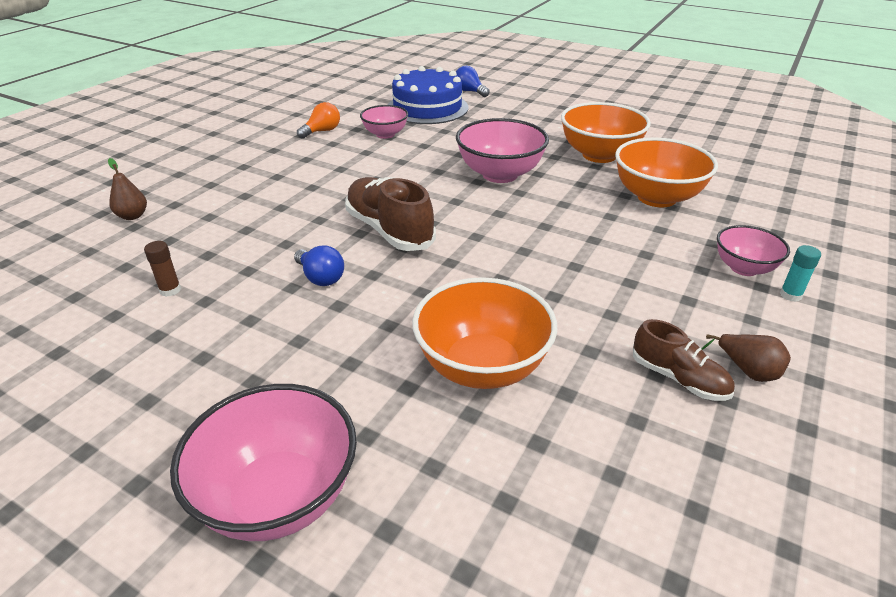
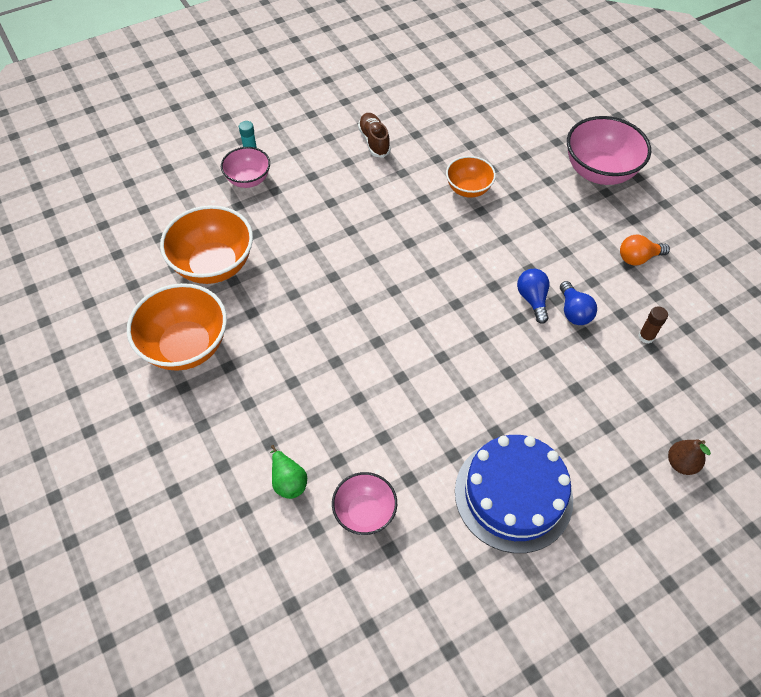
camera: 150 degrees left, 20 degrees up
orange light bulb [297,102,340,139] -> orange light bulb moved to [620,235,670,265]
brown shoe [345,177,436,251] -> none
blue cake [388,66,468,124] -> blue cake moved to [455,435,573,553]
orange bowl [412,277,557,389] -> orange bowl [446,156,496,198], size x0.59
blue light bulb [456,66,490,97] -> blue light bulb moved to [560,281,597,325]
pink bowl [456,118,549,183] -> none
brown pear [702,334,791,382] -> none
none -> green pear [270,445,307,499]

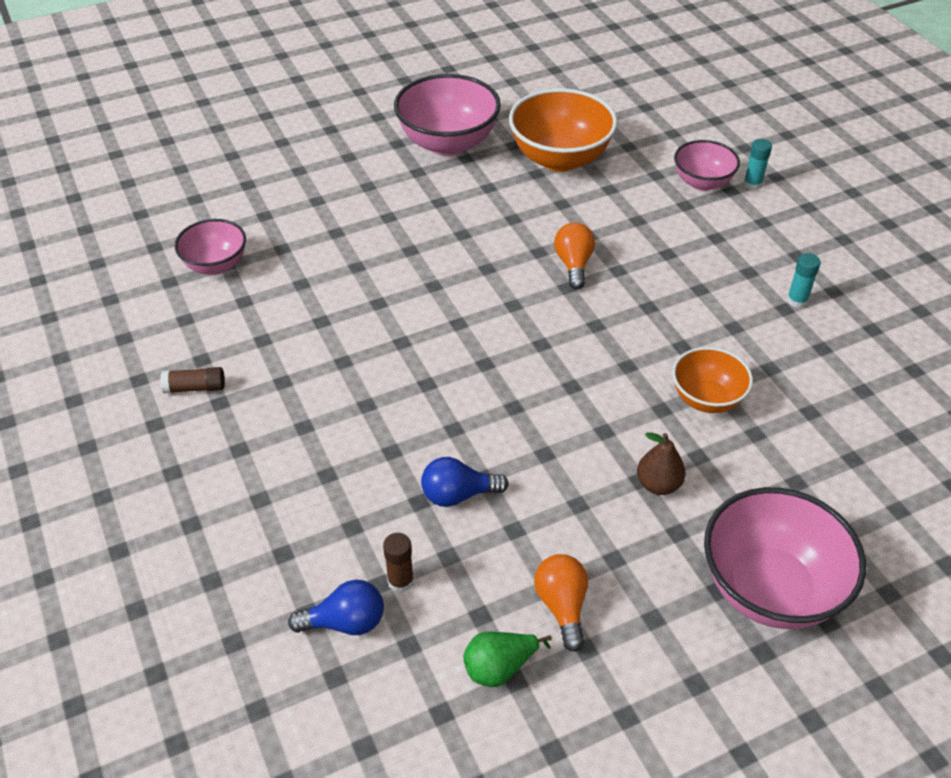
camera: 95 degrees right, 10 degrees down
orange bowl [127,283,227,371] -> pink bowl [394,74,501,156]
green pear [270,445,307,499] -> green pear moved to [463,632,552,687]
brown shoe [358,113,391,158] -> turquoise glue stick [787,253,821,308]
blue cake [455,435,573,553] -> brown glue stick [160,367,225,393]
blue light bulb [517,269,549,324] -> blue light bulb moved to [288,580,384,635]
brown pear [668,439,711,475] -> brown pear moved to [637,432,686,495]
none -> orange light bulb [554,223,595,289]

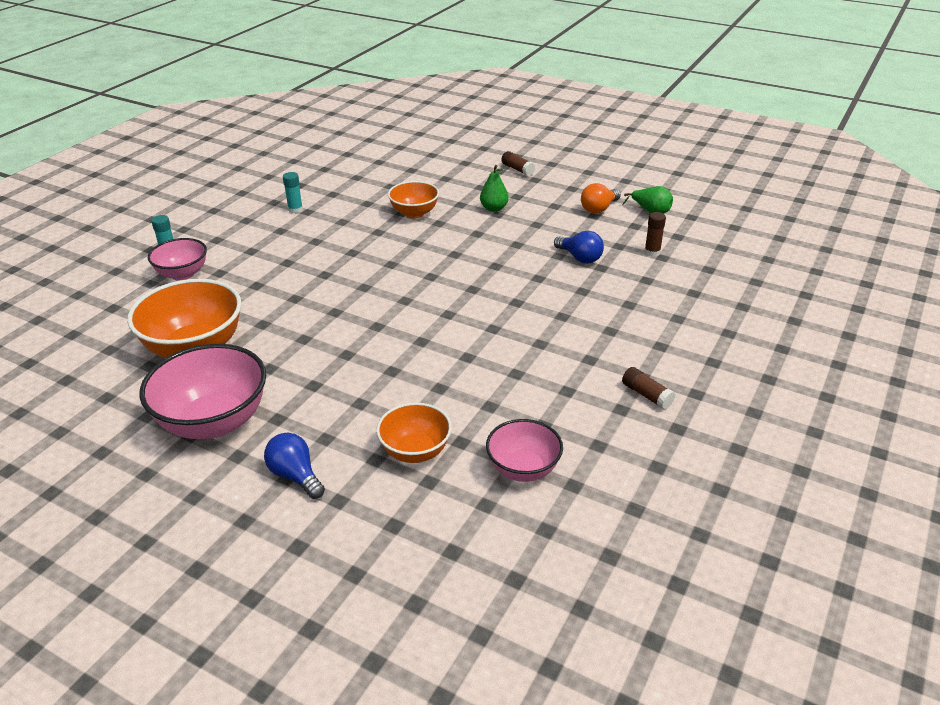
camera: 125 degrees left, 10 degrees down
blue light bulb [288,580,384,635] -> blue light bulb moved to [264,433,325,499]
orange light bulb [554,223,595,289] -> none
brown pear [637,432,686,495] -> green pear [480,165,509,212]
pink bowl [704,487,866,629] -> brown glue stick [501,151,535,176]
none -> orange bowl [376,403,452,463]

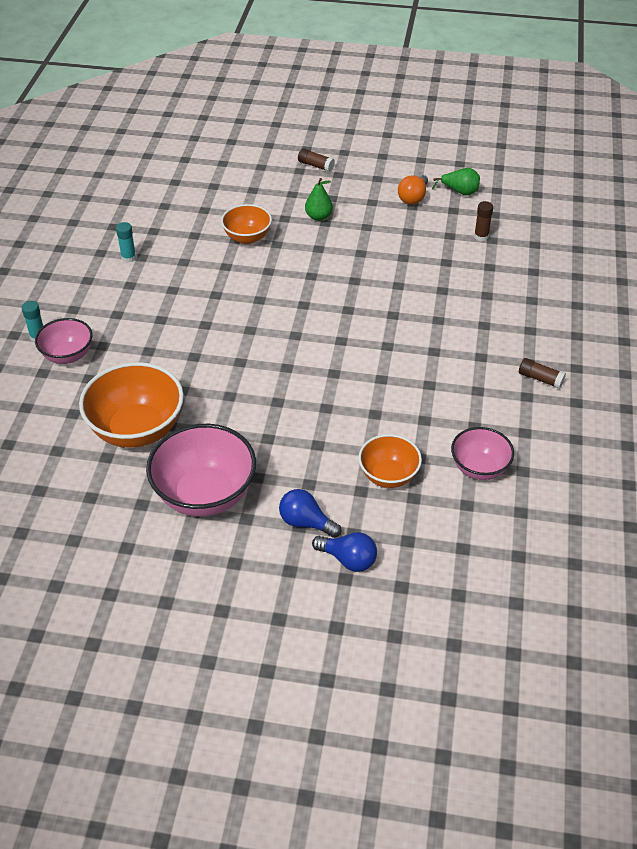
camera: 20 degrees left, 10 degrees up
blue light bulb [554,231,604,264] -> blue light bulb moved to [312,532,377,572]

